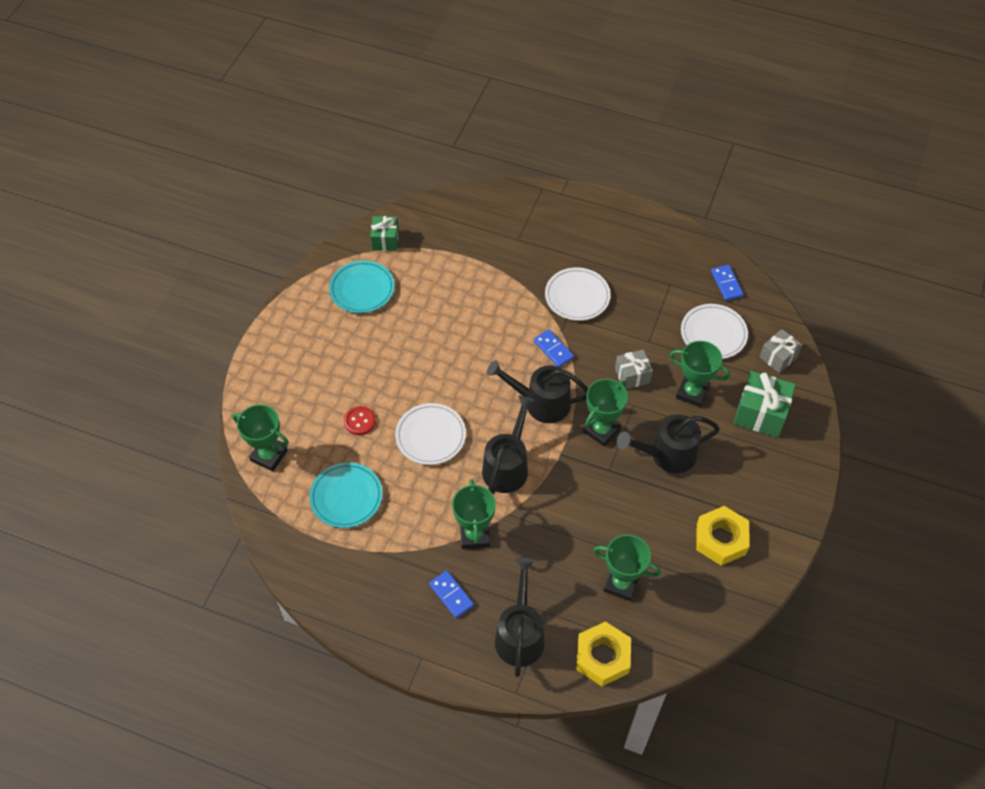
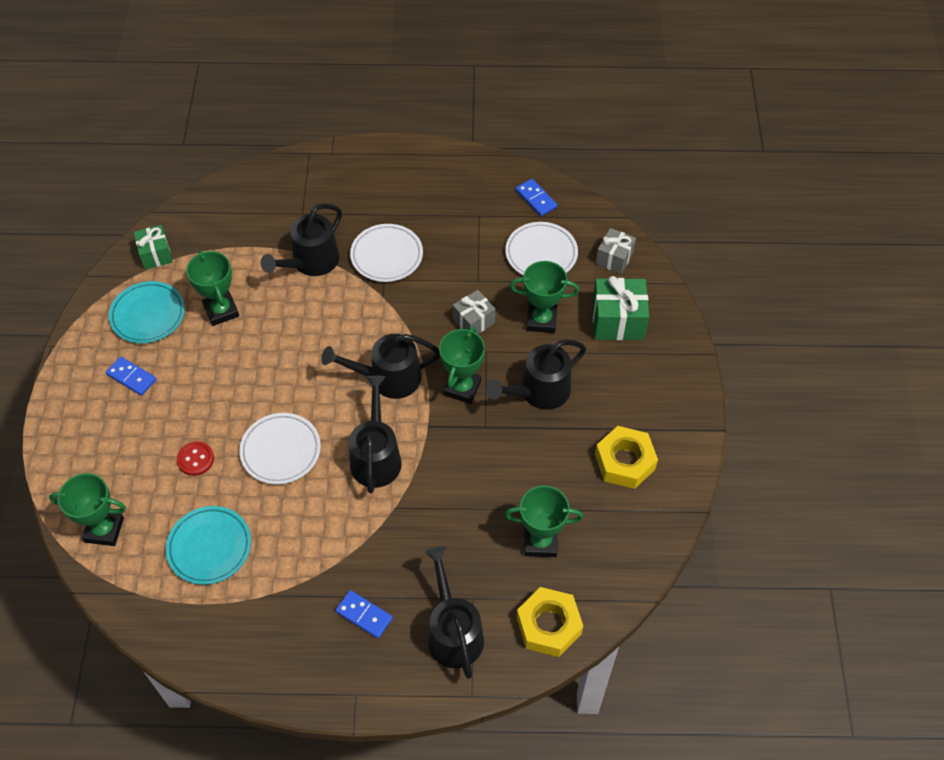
camera: 20 degrees left, 0 degrees up
green trophy [452,479,496,549] -> green trophy moved to [186,250,239,326]
blue domino [534,330,574,367] -> blue domino moved to [106,356,156,396]
none -> black watering can [261,204,342,276]

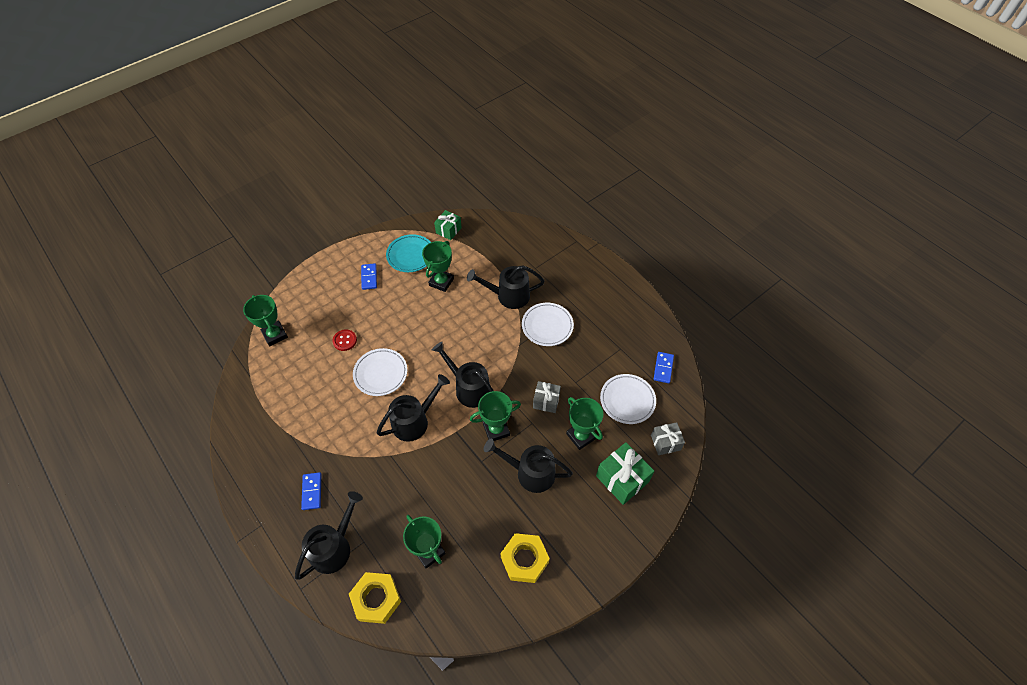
camera: 50 degrees right, 0 degrees up
turquoise plate [166,506,251,585] -> none

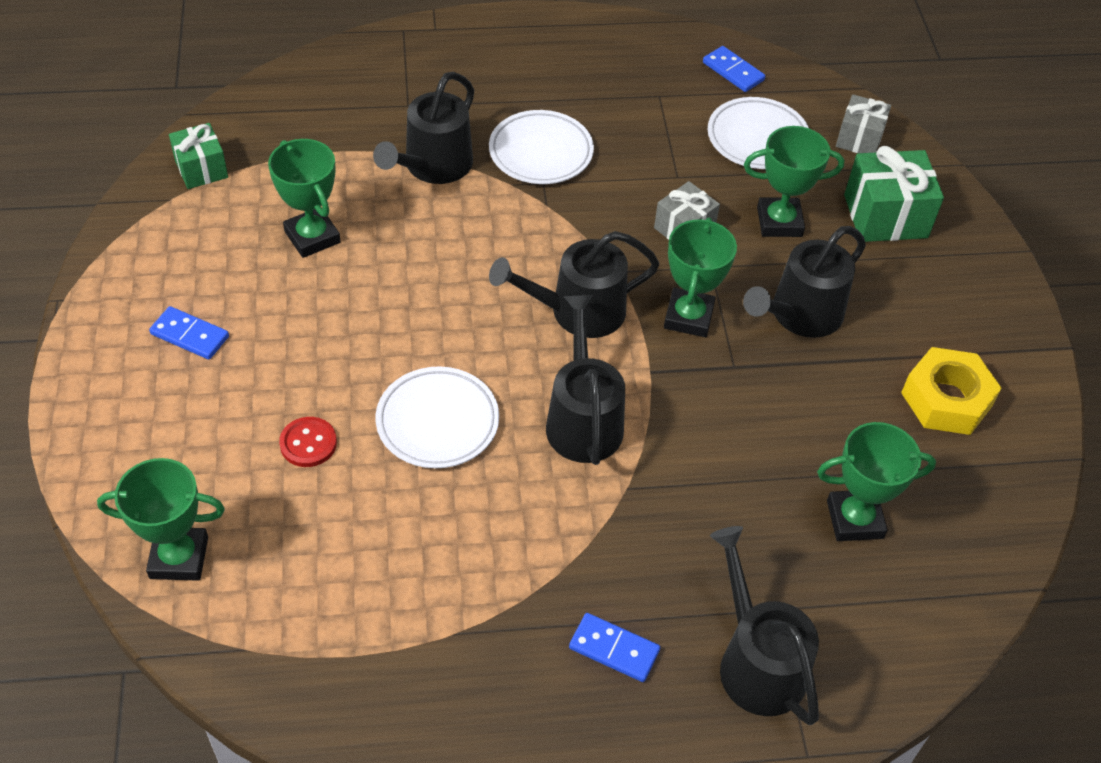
camera: 60 degrees left, 5 degrees down
yellow nut [349,572,401,624] -> none
turquoise plate [386,234,431,272] -> none

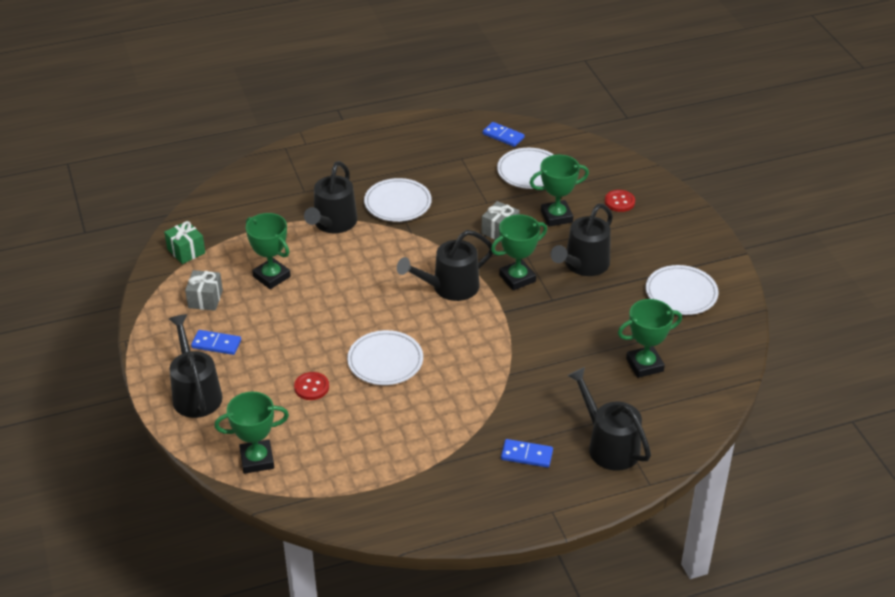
camera: 10 degrees left, 10 degrees down
black watering can [546,295,625,465] -> black watering can moved to [169,314,223,418]
green trophy [664,217,737,337] -> green trophy turned 60 degrees clockwise [491,215,547,290]
grey gift [836,94,891,153] -> grey gift moved to [185,270,223,311]
green gift [844,146,944,242] -> red button [605,190,635,212]
yellow nut [901,347,1002,435] -> white plate [646,265,719,315]

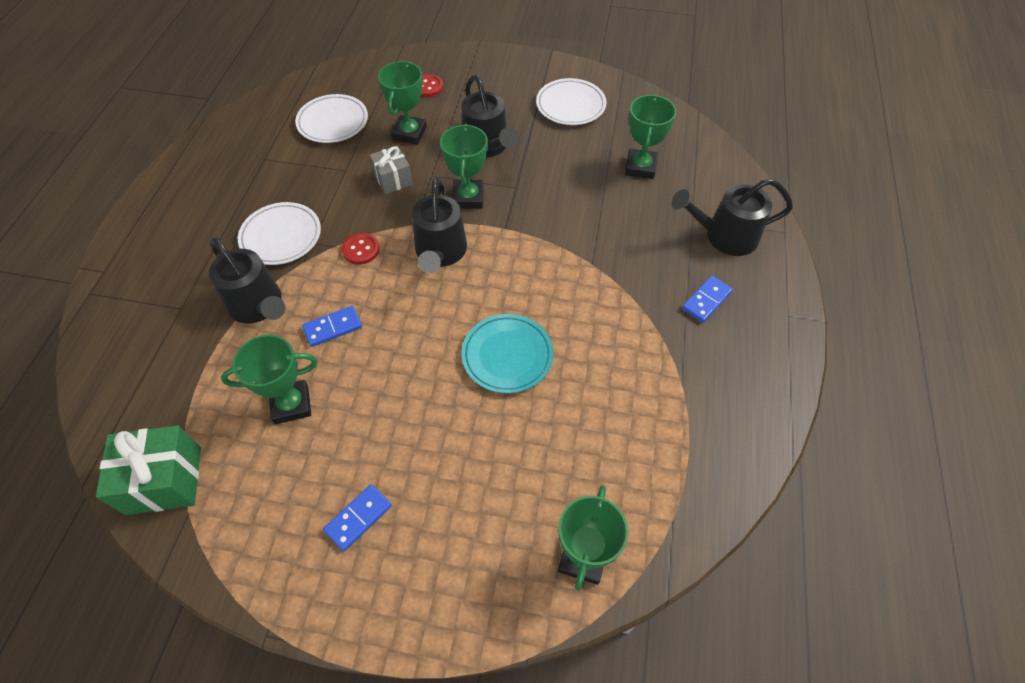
camera: 60 degrees left, 15 degrees up
green gift [164,221,205,264] -> green gift [96,425,201,515], size x1.58
black watering can [169,314,223,418] -> none
grey gift [185,270,223,311] -> none
red button [294,372,329,400] -> red button moved to [342,233,380,265]
white plate [347,330,423,385] -> turquoise plate [462,314,553,394]
blue domino [483,122,524,147] -> blue domino moved to [302,306,362,347]

